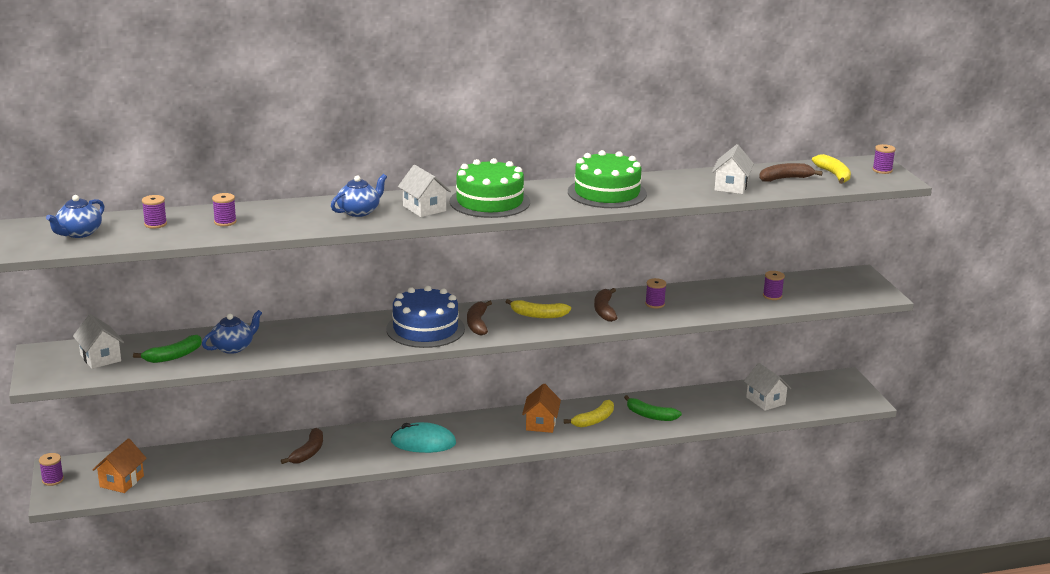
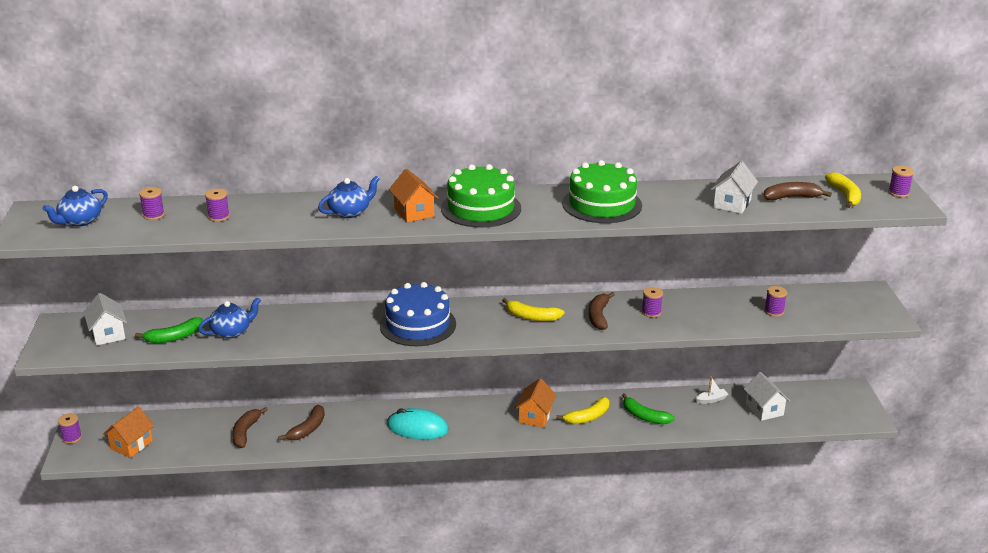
camera: 10 degrees right, 5 degrees up
white house [398,165,451,217] -> orange house [389,169,439,222]
brown banana [467,300,492,336] -> brown banana moved to [232,407,268,448]
none -> white boat [695,377,728,404]

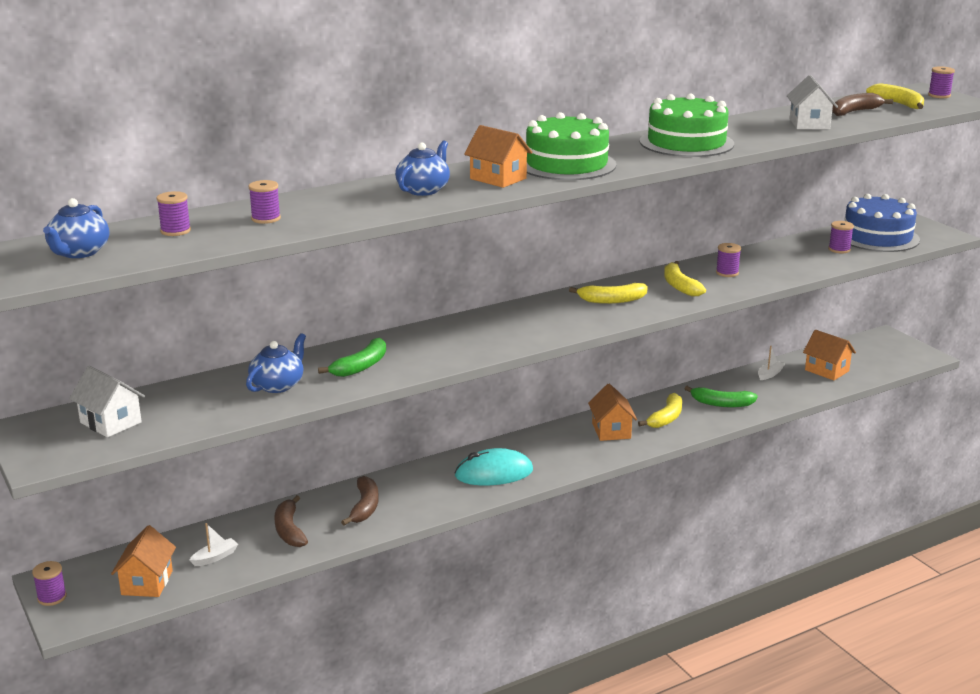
camera: 25 degrees left, 5 degrees down
green banana [135,318,203,344] -> green banana moved to [318,338,386,377]
blue cake [380,282,456,346] -> blue cake moved to [844,194,920,252]
brown banana [589,292,615,330] -> yellow banana [664,261,706,297]
white house [744,372,790,421] -> orange house [803,330,856,380]
none -> white boat [189,523,238,566]

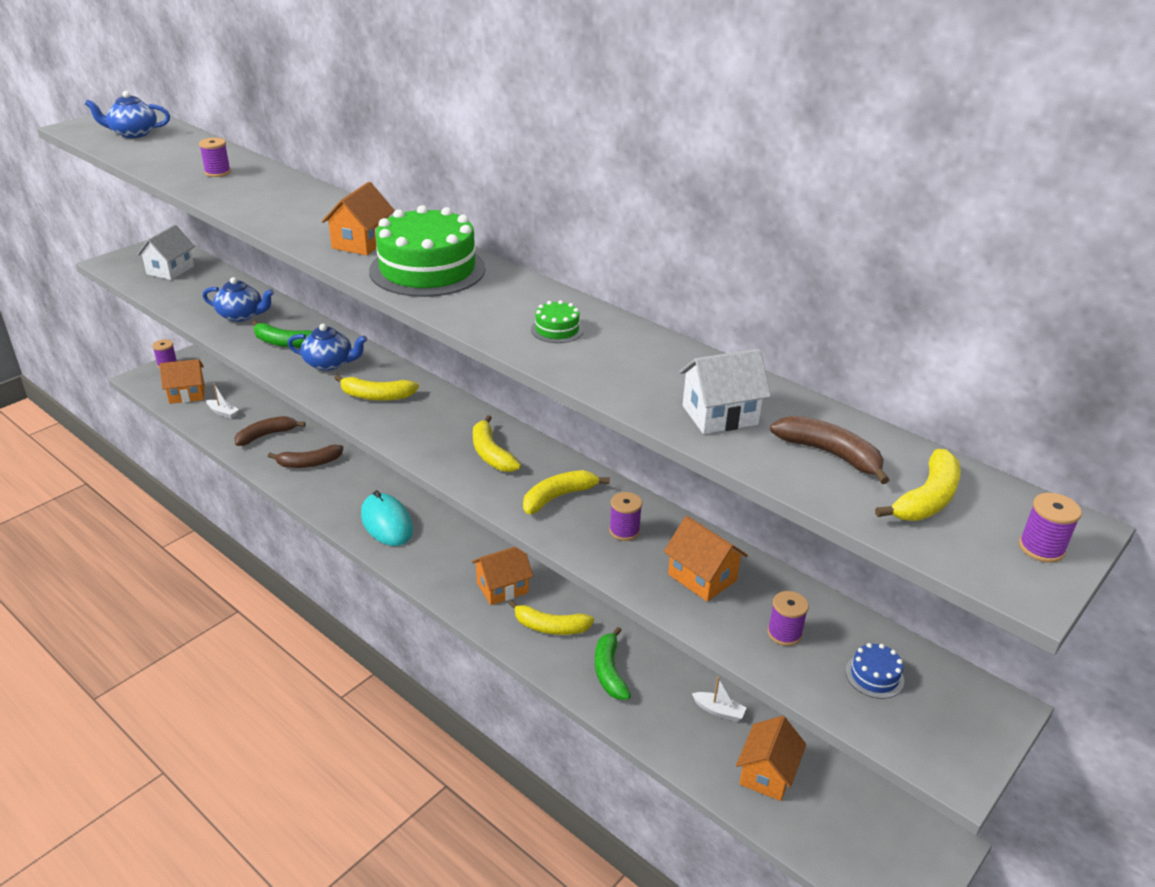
camera: 70 degrees right, 10 degrees up
purple spool [156,191,191,236] -> none
blue teapot [395,140,450,196] -> blue teapot moved to [287,324,367,371]
green cake [640,94,734,157] -> green cake [531,300,584,343], size x0.42
blue cake [844,194,920,252] -> blue cake [846,643,904,699], size x0.42
none -> yellow banana [335,375,419,401]
none -> orange house [664,516,748,602]

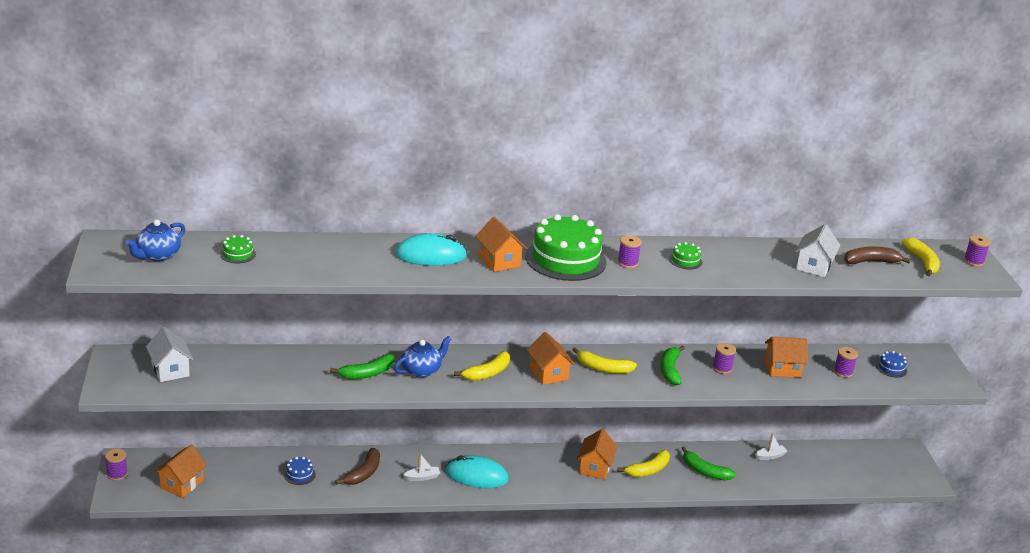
camera: 50 degrees left, 5 degrees down
purple spool [199,138,231,177] -> purple spool moved to [617,235,642,268]
blue teapot [202,277,274,322] -> none
white boat [206,383,239,419] -> white boat moved to [403,453,440,481]
brown banana [235,416,306,446] -> blue cake [284,457,316,485]
yellow banana [523,470,610,514] -> green banana [660,346,685,385]
orange house [736,716,806,801] -> orange house moved to [527,332,575,385]
none -> green cake [220,235,256,263]
none -> turquoise mouse [395,233,467,266]

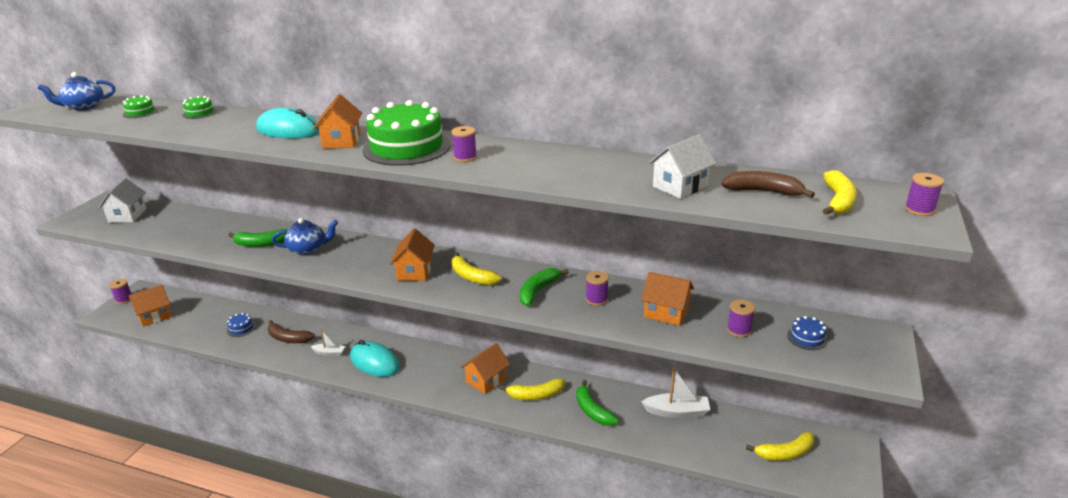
camera: 30 degrees right, 0 degrees up
brown banana [335,448,380,485] -> brown banana turned 60 degrees clockwise [268,320,315,343]
yellow banana [454,351,510,381] -> yellow banana moved to [746,432,814,461]
green cake [669,242,702,269] -> green cake moved to [182,96,217,119]
white boat [755,433,787,460] -> white boat [641,368,710,418], size x1.71

